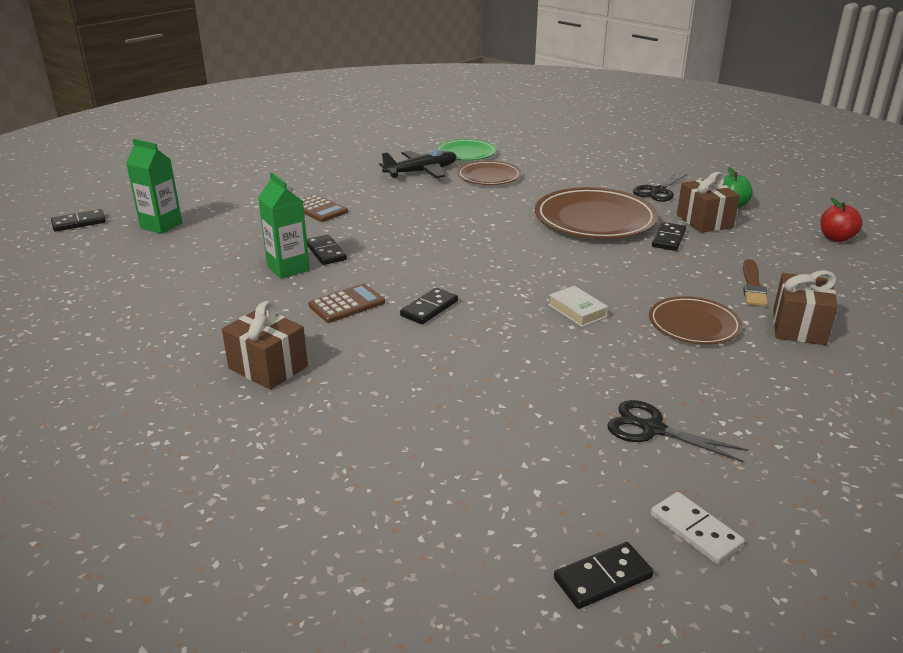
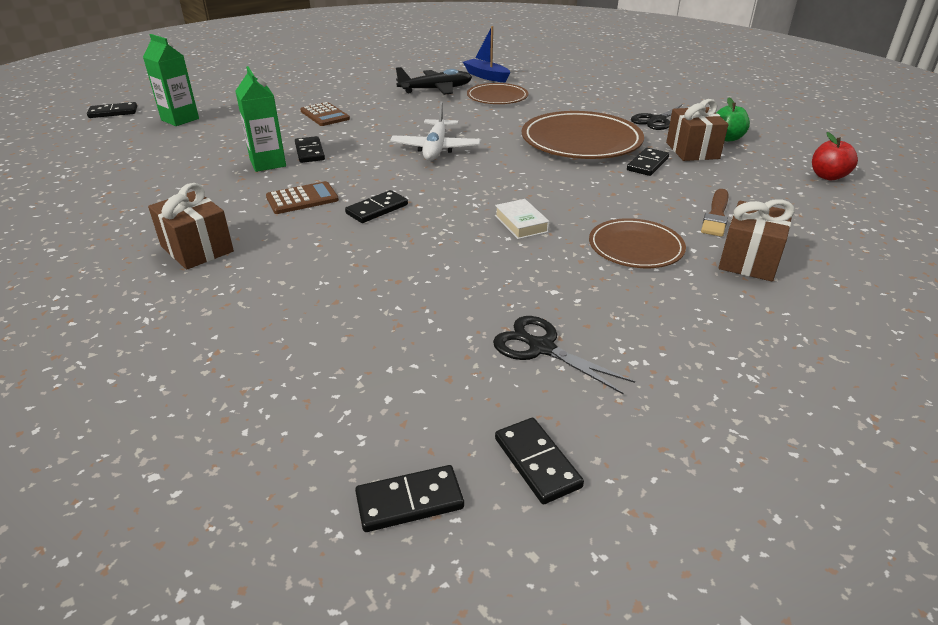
camera: 10 degrees right, 5 degrees up
green plate [436,139,496,161] -> blue boat [463,26,510,82]
white domino [651,492,745,564] -> black domino [495,418,584,504]
none -> white plane [390,102,481,161]

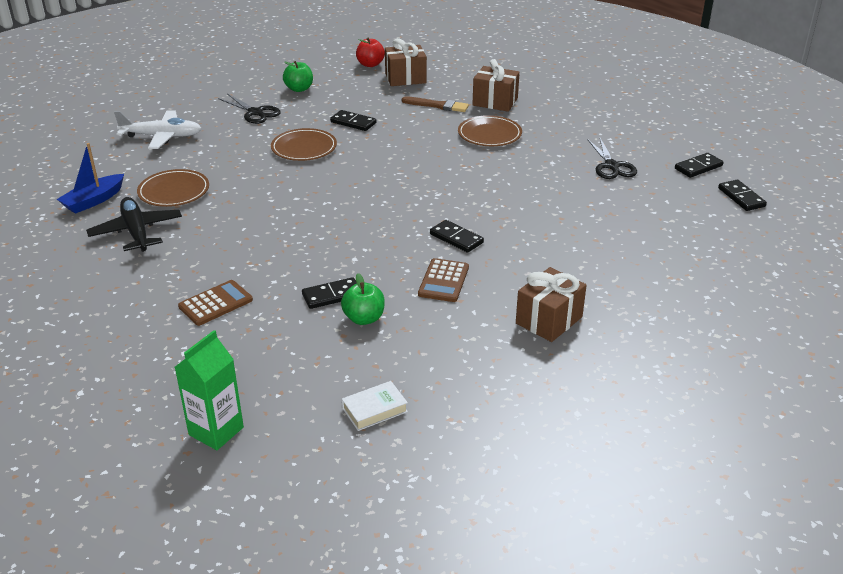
camera: 95 degrees left, 0 degrees up
black domino [87,102,137,118] -> none
green carton [235,66,286,172] -> green apple [341,273,385,325]
brown calculator [266,181,339,214] -> brown calculator turned 135 degrees counterclockwise [418,258,469,302]
white plane [390,102,481,161] -> white plane moved to [114,110,202,149]
black scissors [493,316,635,394] -> black scissors turned 45 degrees counterclockwise [587,138,637,179]
white book [495,199,550,239] -> white book moved to [342,381,408,431]
brown plate [522,111,644,159] -> brown plate [271,128,337,161], size x0.59
brown gift [666,99,729,161] -> brown gift moved to [385,38,427,86]

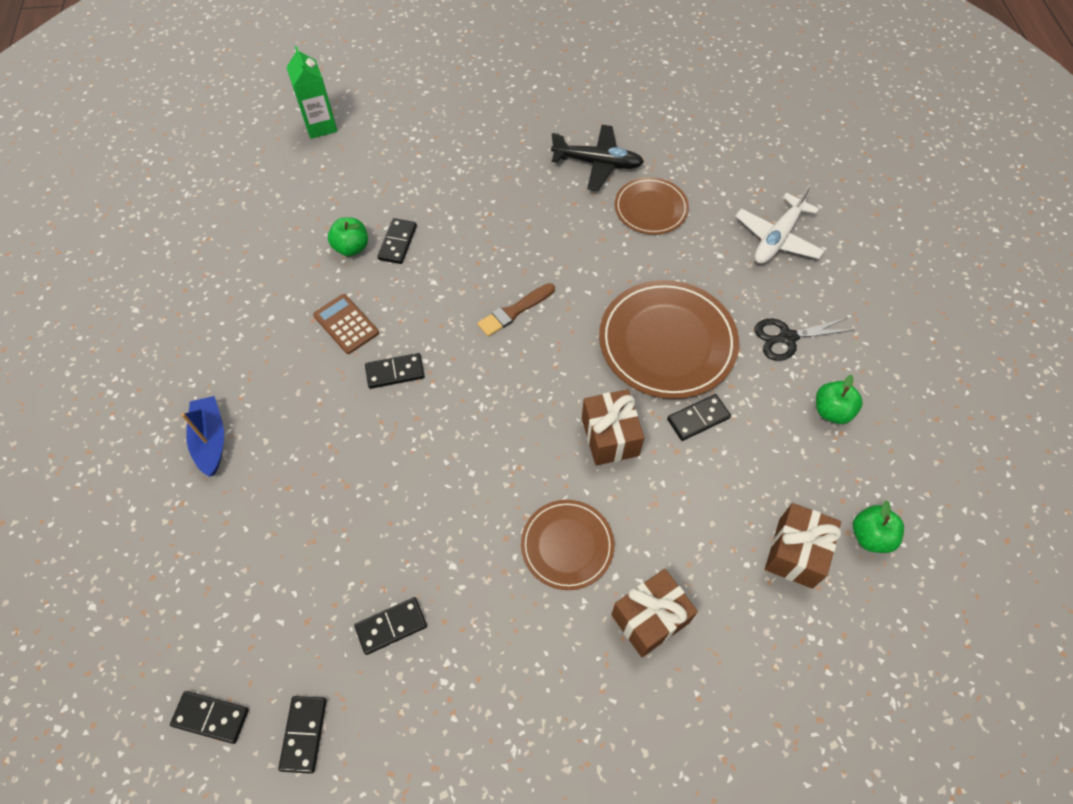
camera: 125 degrees right, 25 degrees up
blue boat [57,143,124,214] -> blue boat moved to [181,396,224,477]
brown calculator [178,280,253,326] -> none
brown plate [271,128,337,161] -> brown plate [599,280,739,399], size x1.70
white book [342,381,408,431] -> none
red apple [356,38,385,67] -> green apple [853,500,904,553]
brown brush [402,96,469,112] -> brown brush moved to [477,283,555,337]
brown gift [516,267,587,342] -> brown gift moved to [582,389,644,466]
black scissors [587,138,637,179] -> black domino [354,597,427,655]

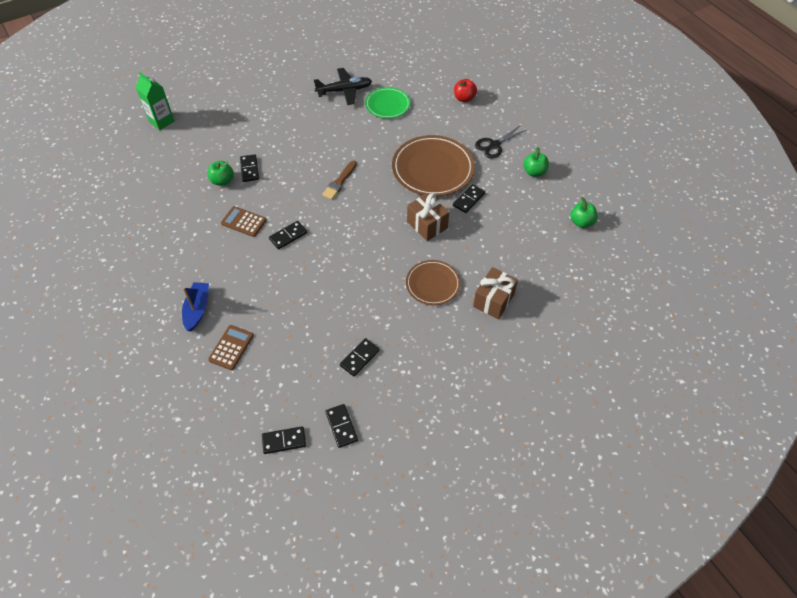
camera: 25 degrees left, 5 degrees down
blue boat [181,396,224,477] -> blue boat turned 45 degrees clockwise [182,282,209,331]
brown plate [615,177,689,235] -> green plate [365,87,411,119]
white plane [736,185,825,264] -> red apple [454,79,477,102]
brown gift [765,503,841,589] -> none
none -> brown calculator [208,325,254,370]

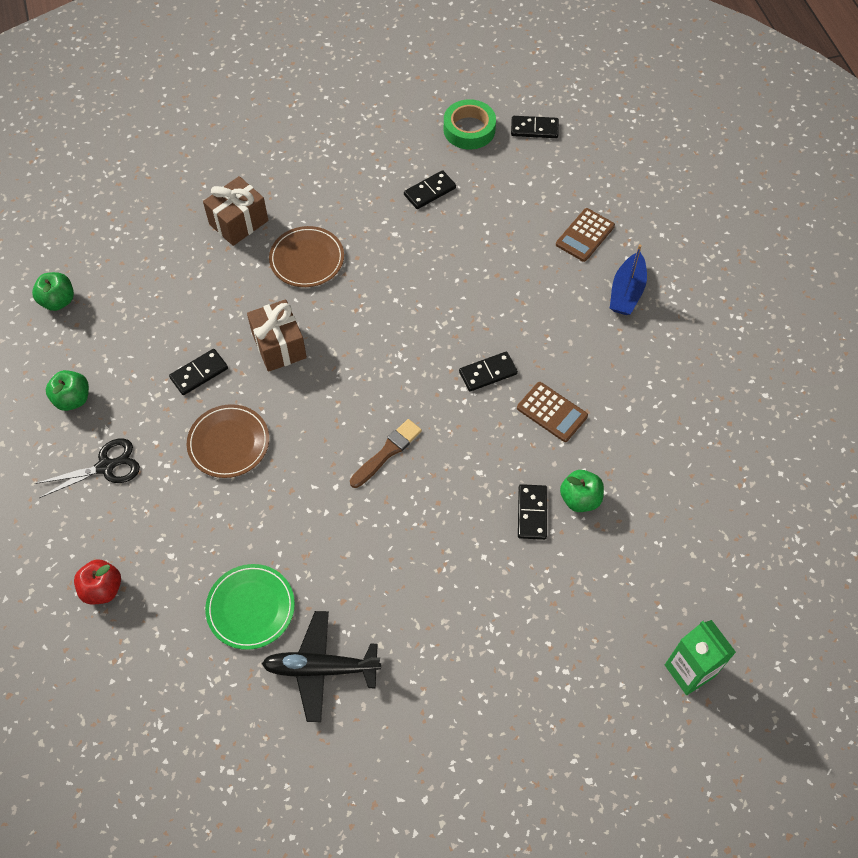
camera: 165 degrees left, 5 degrees up
black domino [325,404,358,448] -> green tape [444,99,496,150]
brown plate [392,135,475,196] -> brown plate [187,404,269,478], size x0.59

